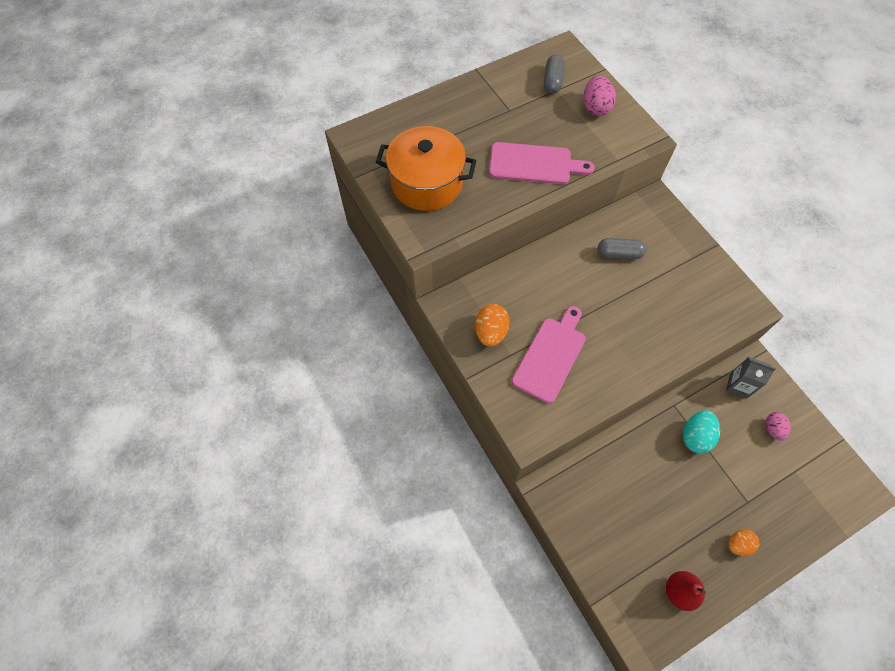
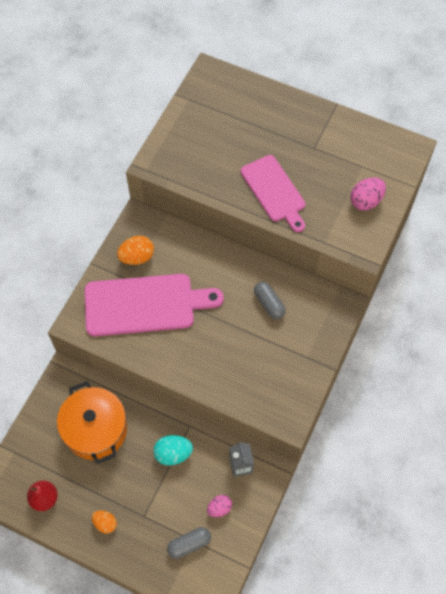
camera: 55 degrees right, 0 degrees up
orange pot [376,126,477,211] -> orange pot moved to [57,381,127,464]
pink cutting board [512,306,586,404] -> pink cutting board [85,274,224,337], size x1.50
grey capsule [544,54,565,94] -> grey capsule moved to [167,527,211,559]

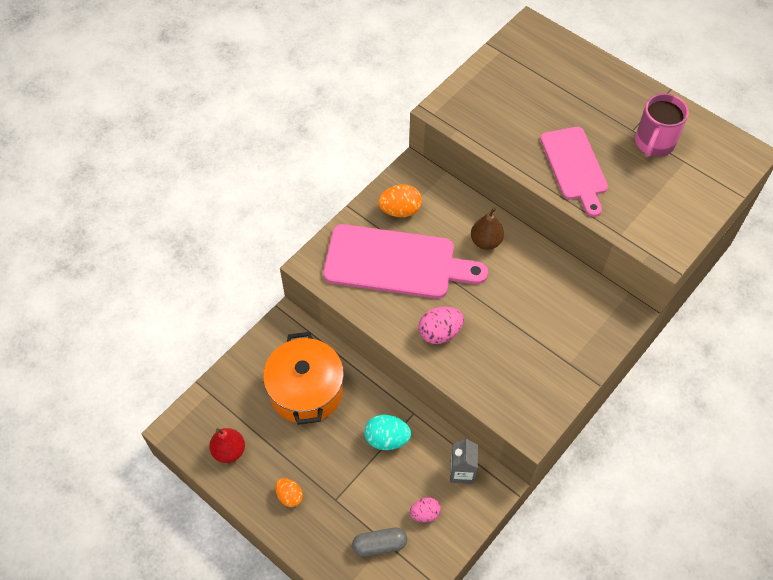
camera: 15 degrees right, 5 degrees down
grey capsule [254,282,286,319] -> none
pink egg [350,177,386,211] -> pink egg moved to [418,307,464,344]
none -> brown pear [471,207,504,250]
none -> pink mug [635,93,689,157]

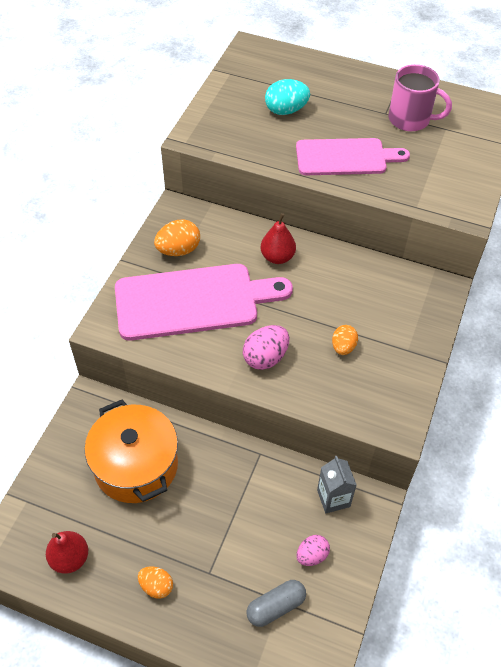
camera: 20 degrees left, 5 degrees down
turquoise egg [364,415,411,450] -> turquoise egg moved to [265,79,310,115]
brown pear [471,207,504,250] -> red pear [261,213,296,264]
pink cutting board [540,127,608,217] -> pink cutting board turned 60 degrees counterclockwise [296,138,410,175]
pink mug [635,93,689,157] -> pink mug turned 75 degrees counterclockwise [389,64,452,131]
none -> orange egg [332,325,358,355]

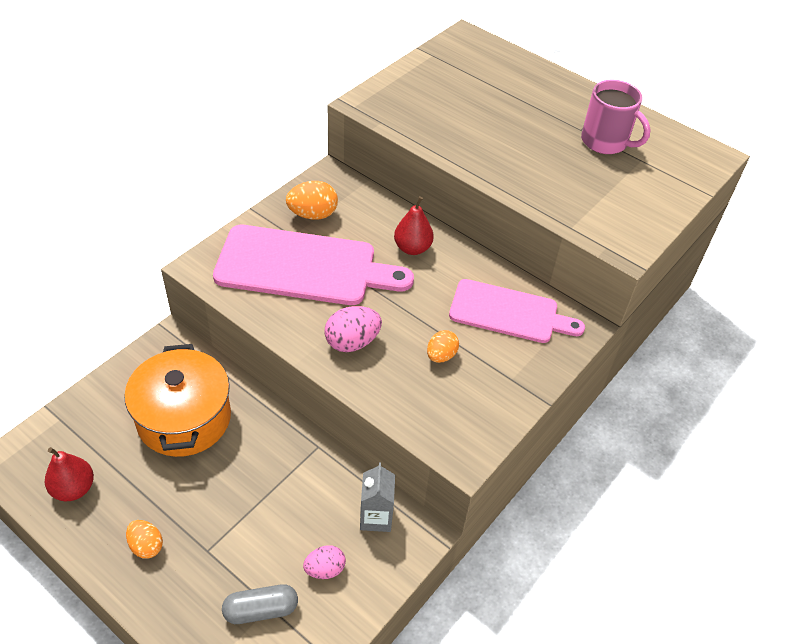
camera: 15 degrees right, 5 degrees down
turquoise egg [265,79,310,115] -> none
pink cutting board [296,138,410,175] -> pink cutting board moved to [449,279,585,343]

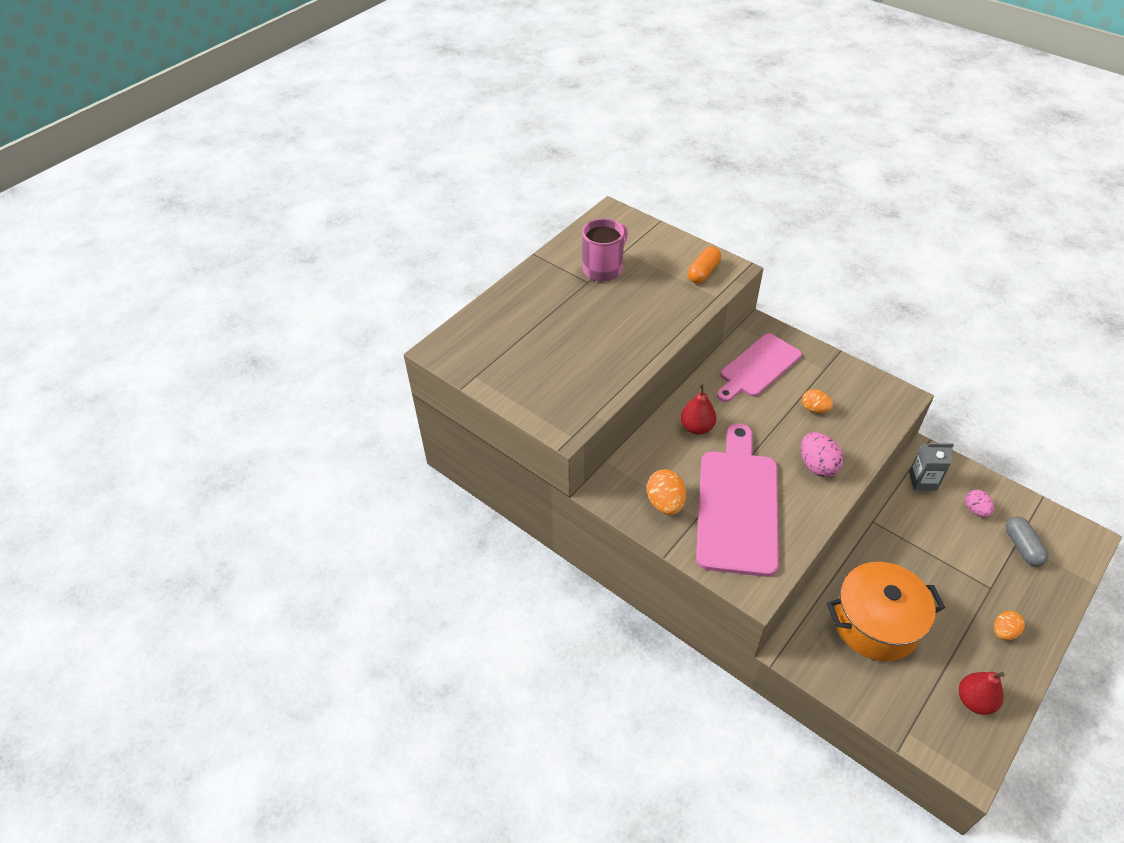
camera: 85 degrees left, 0 degrees up
pink cutting board [449,279,585,343] -> pink cutting board turned 150 degrees counterclockwise [717,333,802,402]
none -> orange capsule [688,247,721,284]

